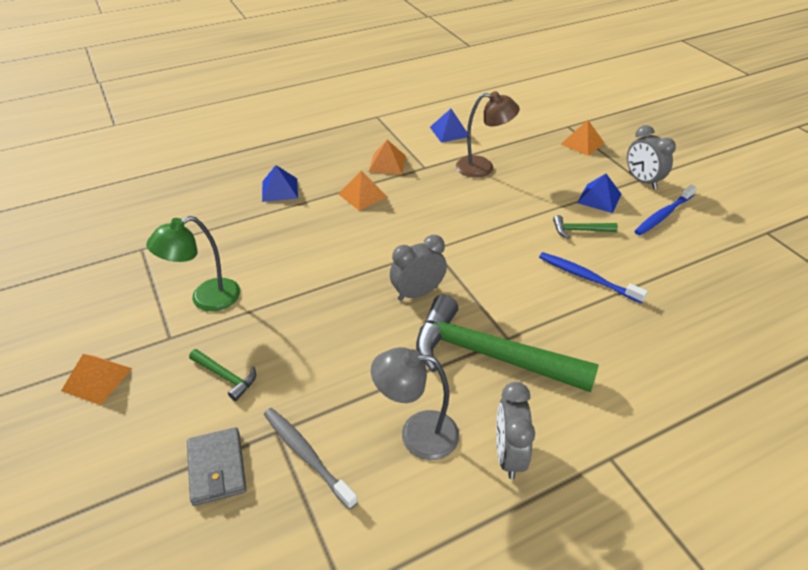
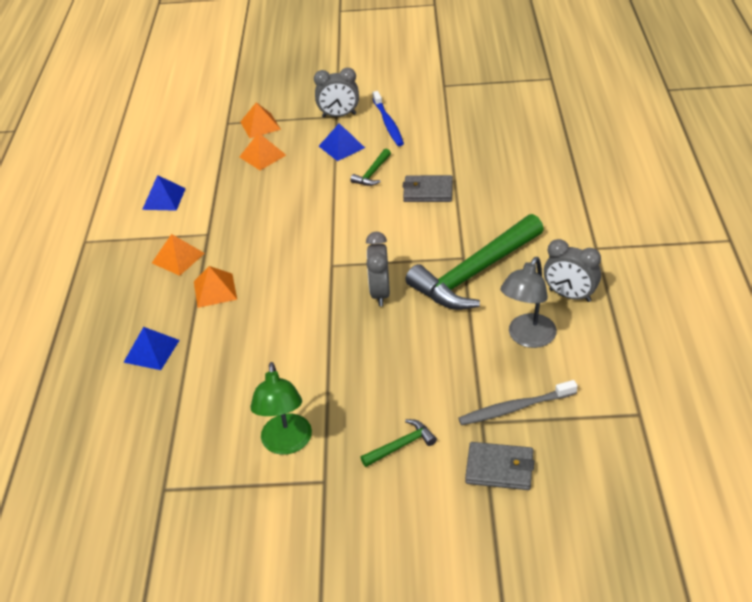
camera: 60 degrees left, 0 degrees up
orange pyramid [61,354,132,405] -> orange pyramid moved to [240,132,286,170]
brown lamp [456,91,520,178] -> none
blue toothbrush [539,252,648,304] -> grey wallet [402,175,453,202]

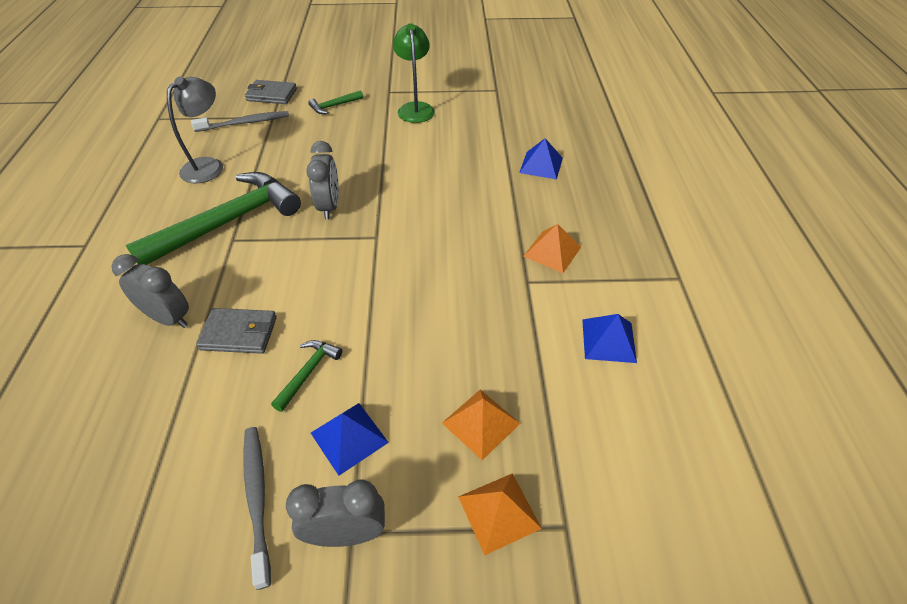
camera: 175 degrees right, 5 degrees up
orange pyramid [194,266,237,308] -> none
blue toothbrush [372,91,404,146] -> grey toothbrush [243,427,271,590]
grey clock [544,239,601,302] -> grey clock moved to [112,254,189,328]

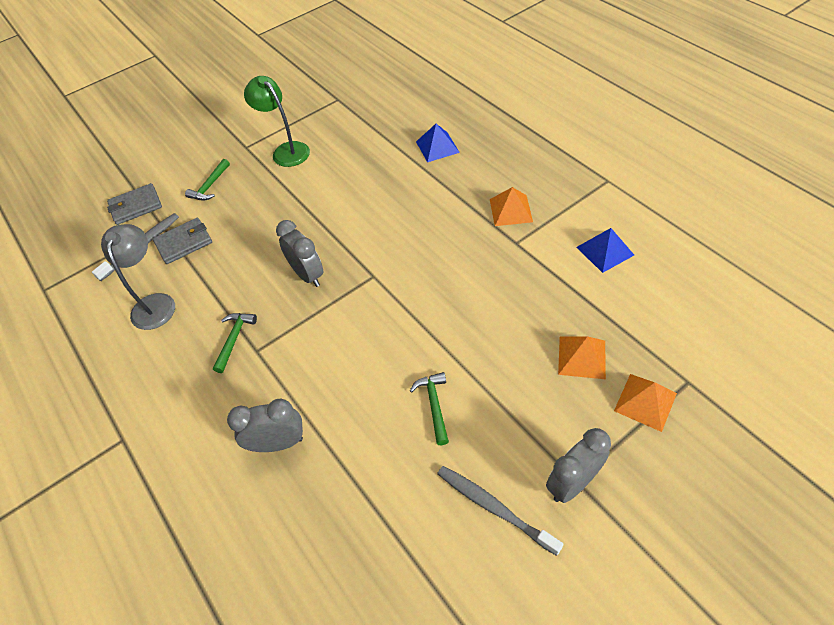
camera: 30 degrees left, 5 degrees up
green hammer [126,172,301,265] -> green hammer [213,313,257,373], size x0.42
grey wallet [196,308,277,354] -> grey wallet moved to [153,218,212,264]
blue pyramid [311,403,389,476] -> none

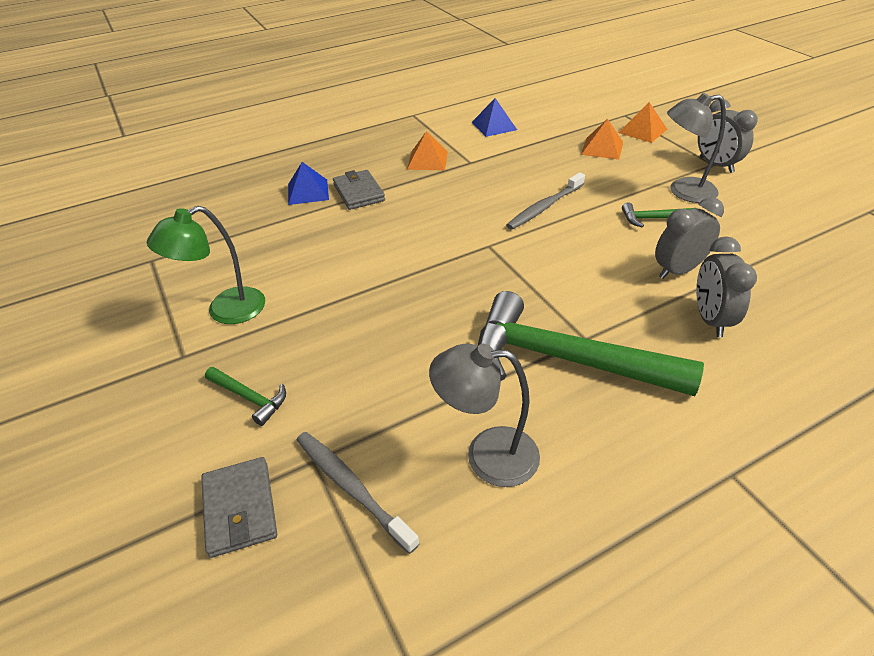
camera: 85 degrees left, 10 degrees down
grey wallet [153,218,212,264] -> grey wallet moved to [333,170,385,210]
green hammer [213,313,257,373] -> green hammer [478,291,704,396], size x2.37
grey clock [276,220,323,287] -> grey clock moved to [655,197,724,279]
grey toothbrush [437,466,563,556] -> grey toothbrush moved to [506,172,585,230]
none -> grey lamp [667,93,726,203]

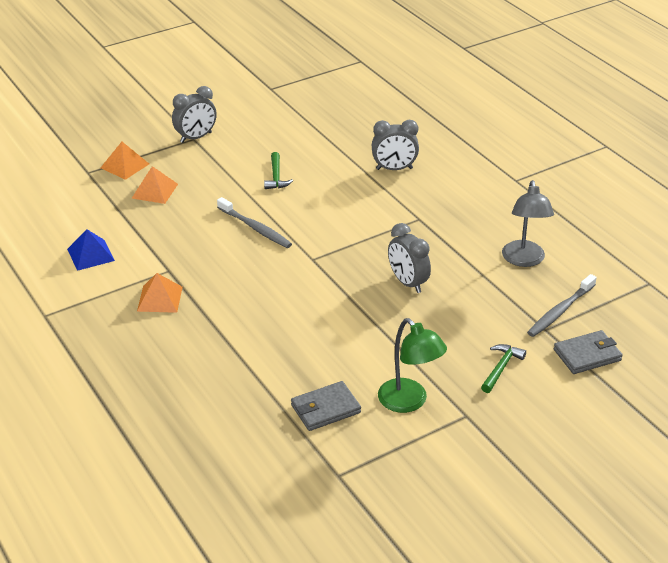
camera: 95 degrees left, 5 degrees down
blue pyramid [288,162,329,205] -> none
grey wallet [333,170,385,210] -> grey wallet moved to [291,381,361,431]
green hammer [478,291,704,396] -> none
grey clock [655,197,724,279] -> grey clock moved to [388,223,431,293]
grey lamp [667,93,726,203] -> none

